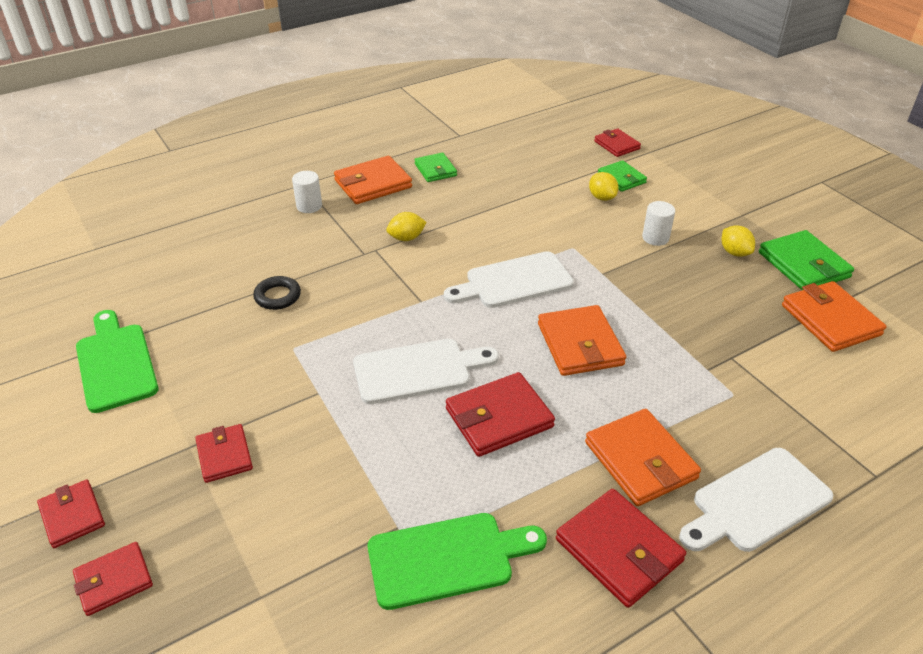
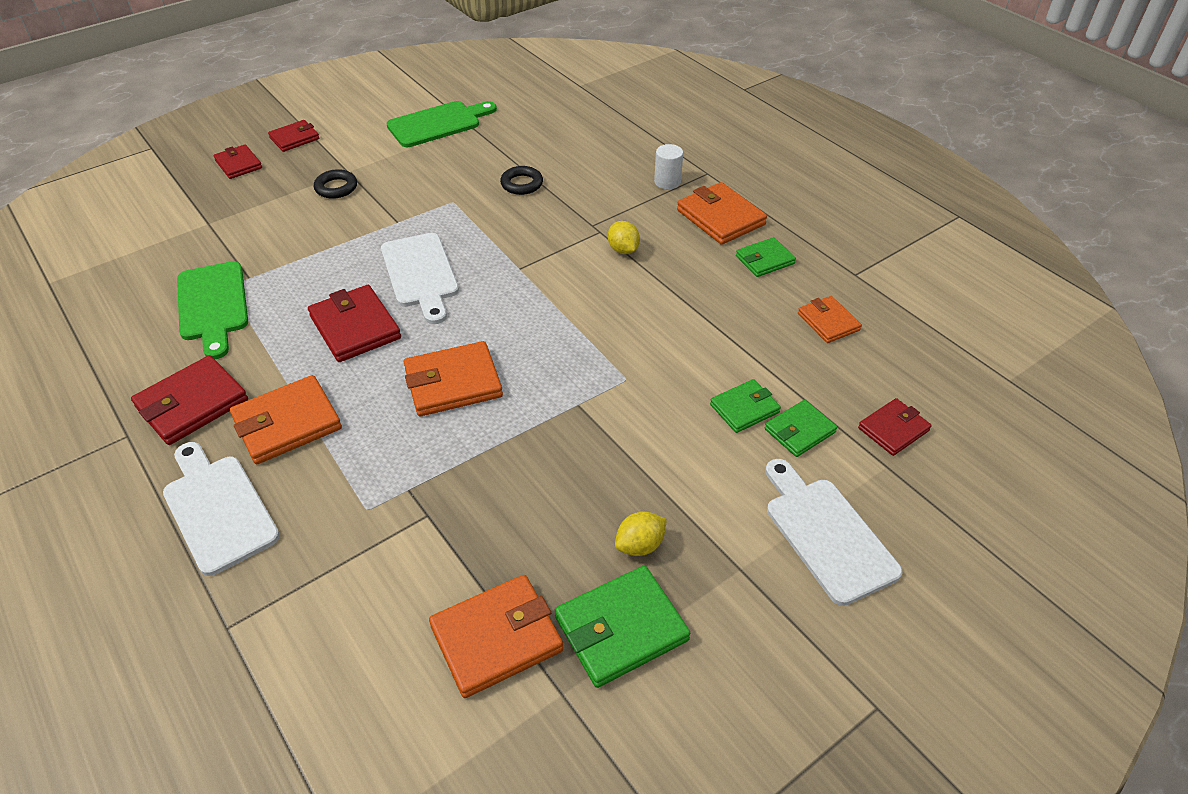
camera: 85 degrees right, 5 degrees up
red wallet [195,424,253,483] -> black ring [314,169,357,199]
white cutting board [444,251,574,308] -> white cutting board moved to [765,459,903,606]
yellow lemon [589,172,619,201] -> green wallet [710,379,781,433]
white cylinder [642,201,675,246] -> none
none -> orange wallet [798,296,862,343]

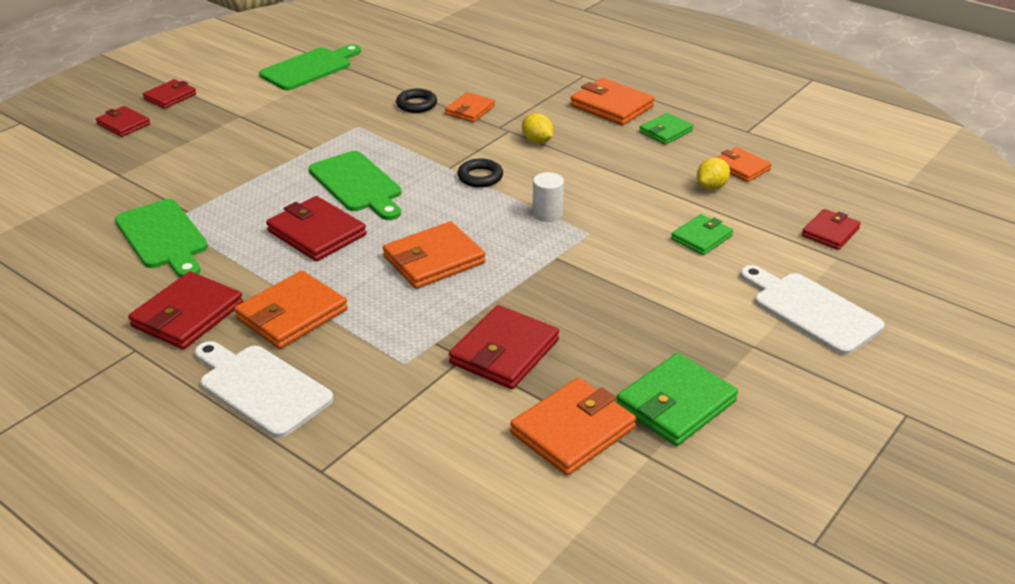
camera: 15 degrees left, 10 degrees down
black ring [314,169,357,199] -> black ring moved to [457,158,503,187]
white cutting board [381,233,459,324] -> green cutting board [309,151,401,220]
yellow lemon [615,512,667,556] -> yellow lemon moved to [697,158,730,190]
white cylinder [654,144,683,189] -> white cylinder moved to [533,172,564,222]
green wallet [765,400,837,457] -> none
none -> orange wallet [445,92,495,122]
none -> red wallet [449,305,559,389]

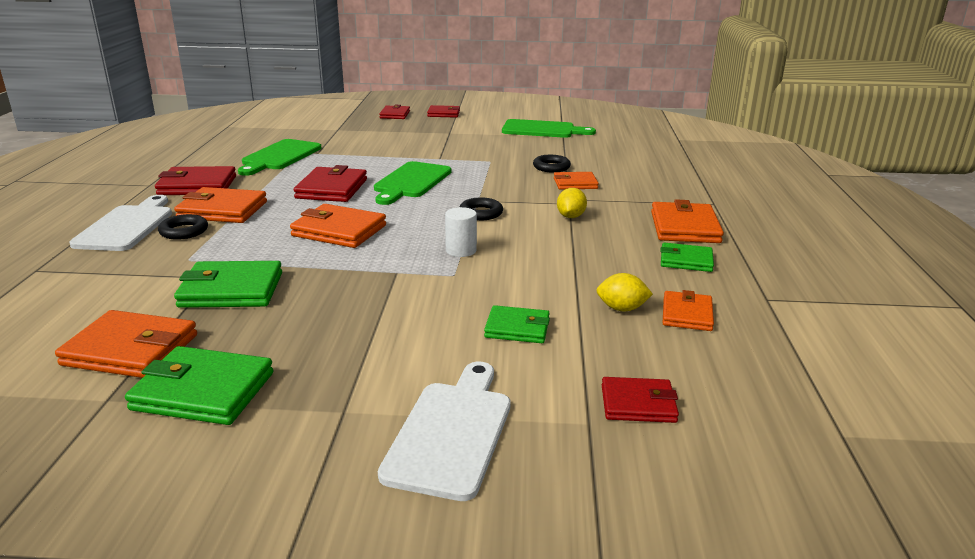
camera: 55 degrees right, 10 degrees down
red wallet [449,305,559,389] -> green wallet [174,261,282,308]
none -> black ring [158,214,208,240]

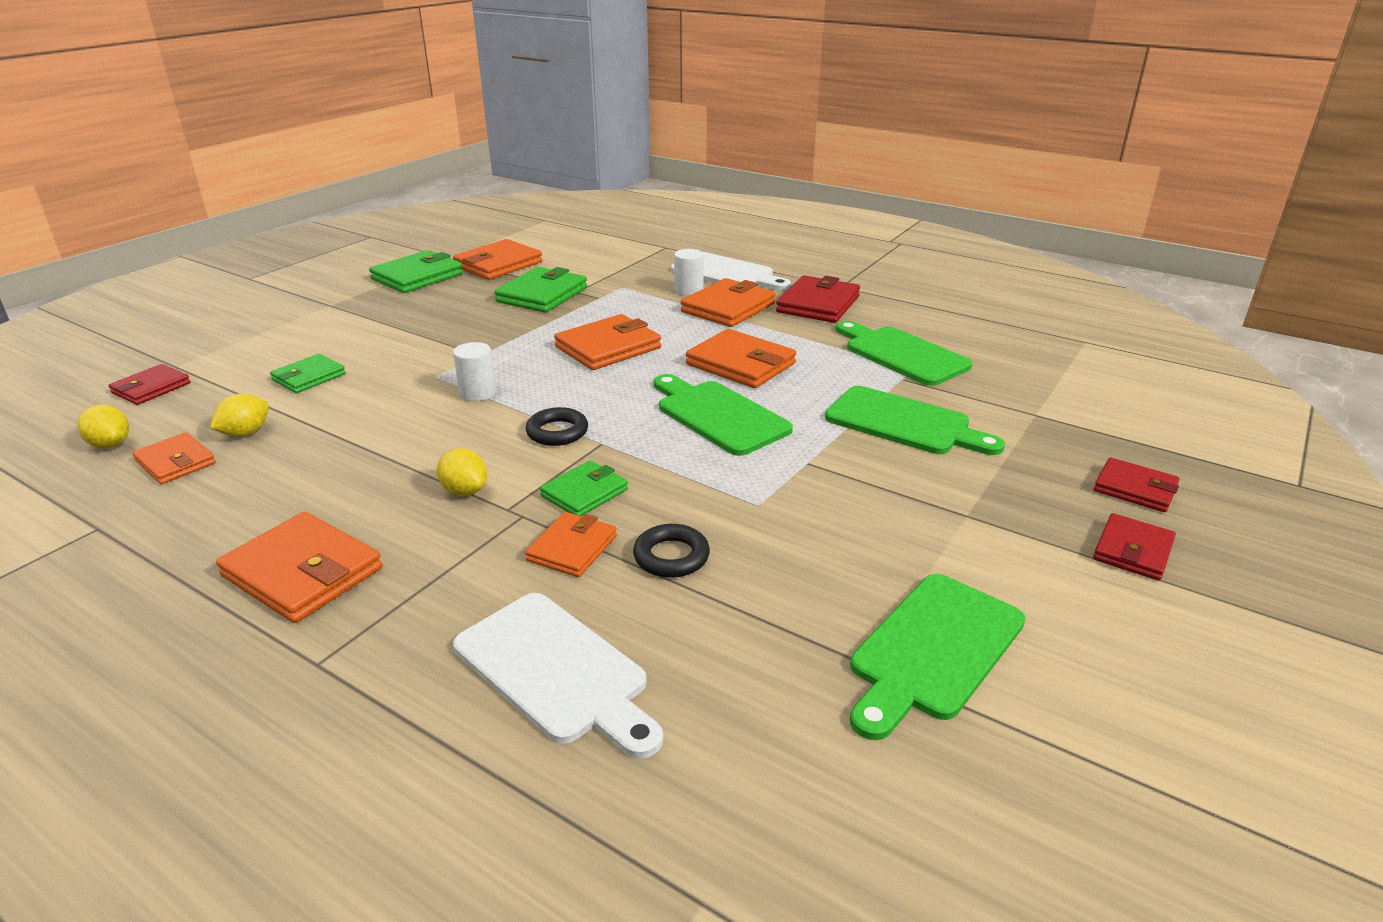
camera: 120 degrees right, 5 degrees up
black ring [158,214,208,240] -> white cylinder [674,249,704,295]
red wallet [294,165,367,202] -> orange wallet [686,329,796,388]
white cutting board [378,361,511,501] -> white cutting board moved to [453,593,663,759]
green wallet [660,243,714,272] -> green wallet moved to [540,460,628,516]
none -> yellow lemon [77,405,129,448]
none -> green cutting board [825,386,1005,455]

